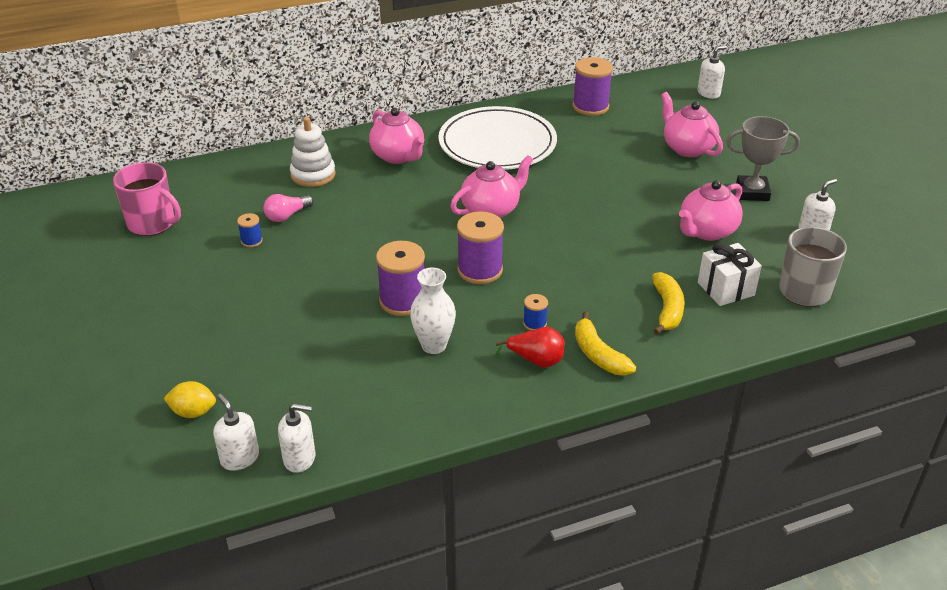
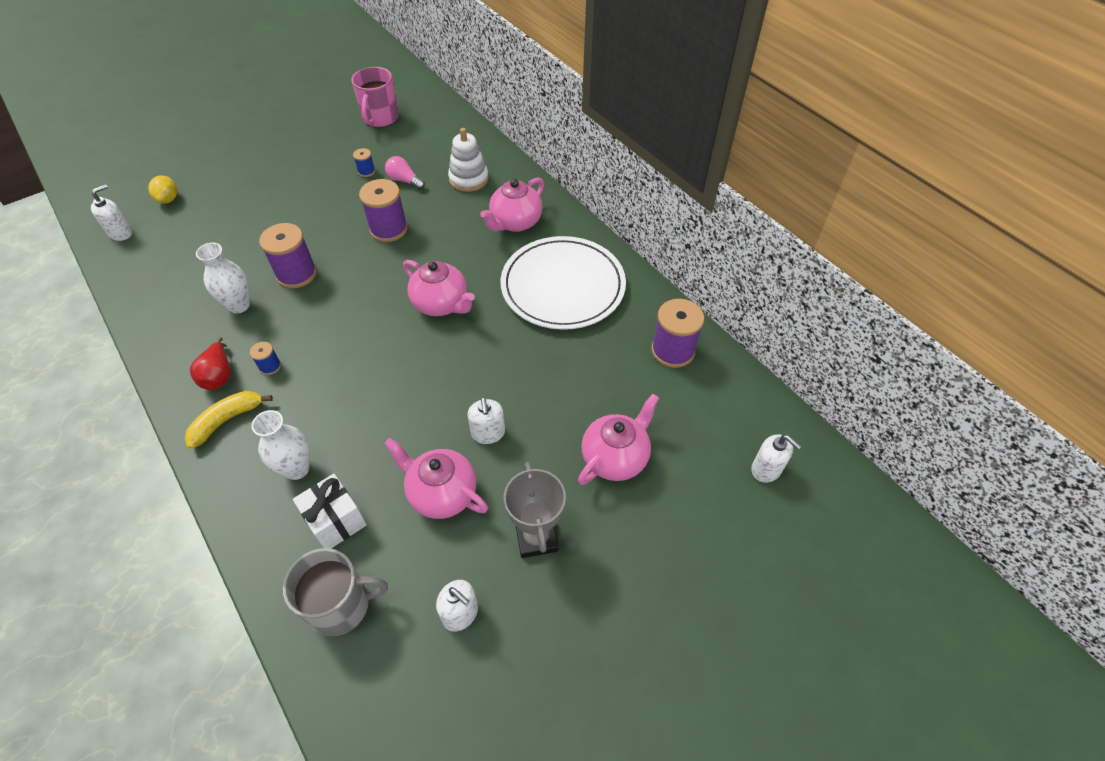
camera: 75 degrees right, 15 degrees up
white soap dispenser [278,403,316,473] -> white soap dispenser moved to [468,397,505,444]
purple spool [457,211,504,284] -> purple spool moved to [359,179,408,242]
yellow banana [652,272,685,335] -> white vase [251,410,310,480]

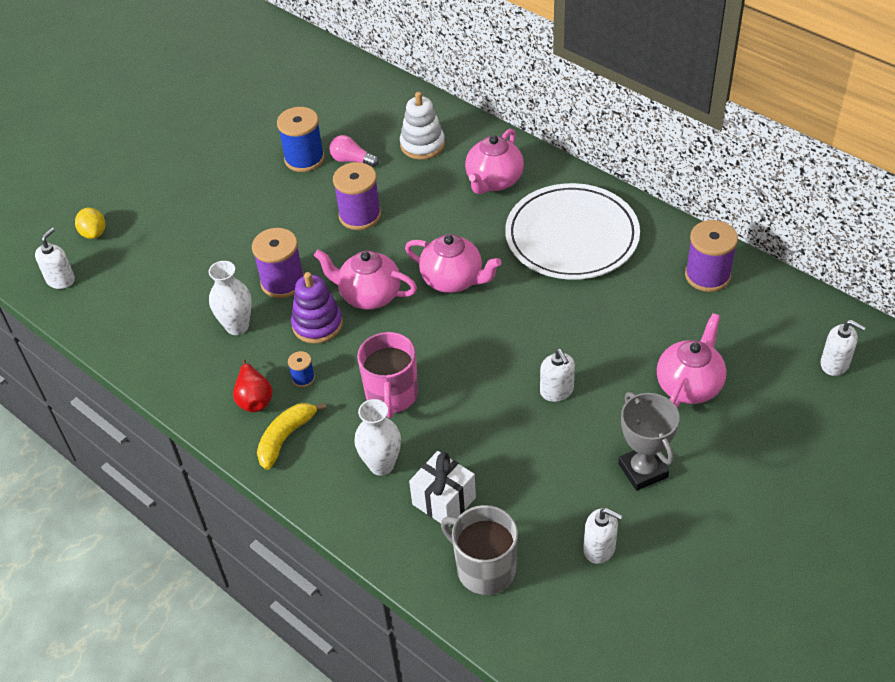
camera: 10 degrees left, 5 degrees down
grey mug [283,548,388,636] -> grey mug turned 120 degrees counterclockwise [441,505,518,595]
pink mug [351,67,399,128] -> pink mug moved to [357,332,418,418]
blue spool [353,148,375,177] -> blue spool [277,107,325,172], size x2.04
pink teapot [385,438,488,519] -> pink teapot moved to [314,249,417,310]
none -> purple stacking toy [291,272,343,344]

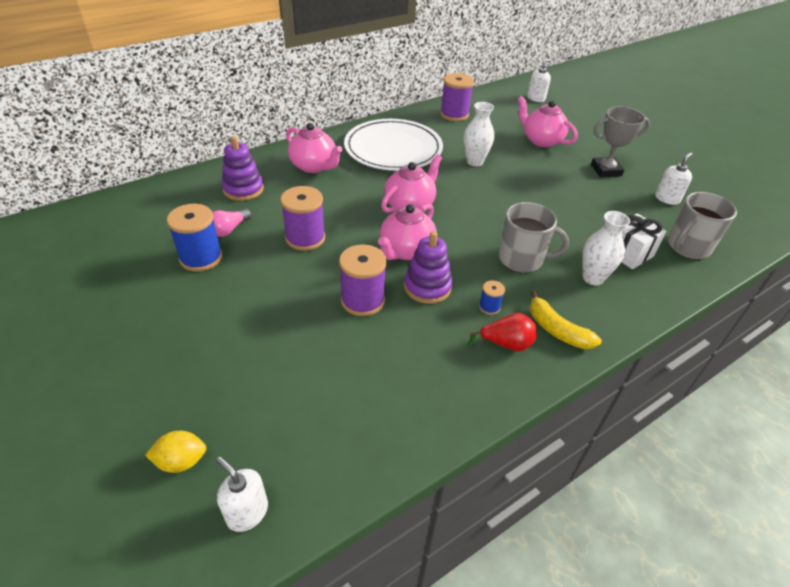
camera: 80 degrees left, 5 degrees down
white vase [208,261,252,335] -> white vase moved to [464,102,495,166]
pink mug [357,332,418,418] -> grey mug [499,202,569,273]
white stacking toy [400,92,445,160] -> purple stacking toy [222,136,264,201]
white soap dispenser [540,349,575,402] -> none

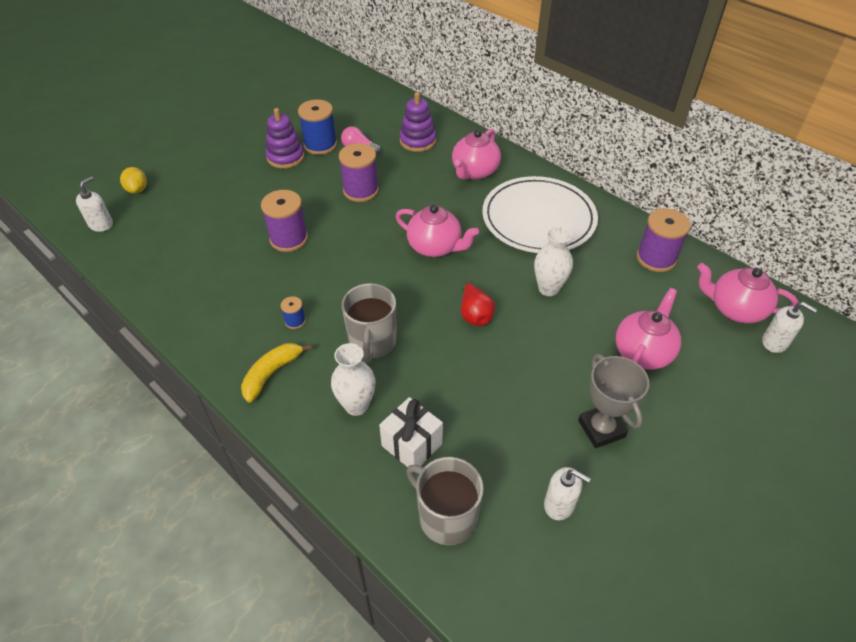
camera: 80 degrees right, 5 degrees up
pink teapot [378,204,437,260] -> pink teapot moved to [697,263,798,323]
purple stacking toy [404,231,453,304] -> purple stacking toy moved to [266,108,305,169]
red pear [467,313,537,352] -> red pear moved to [461,280,495,326]

